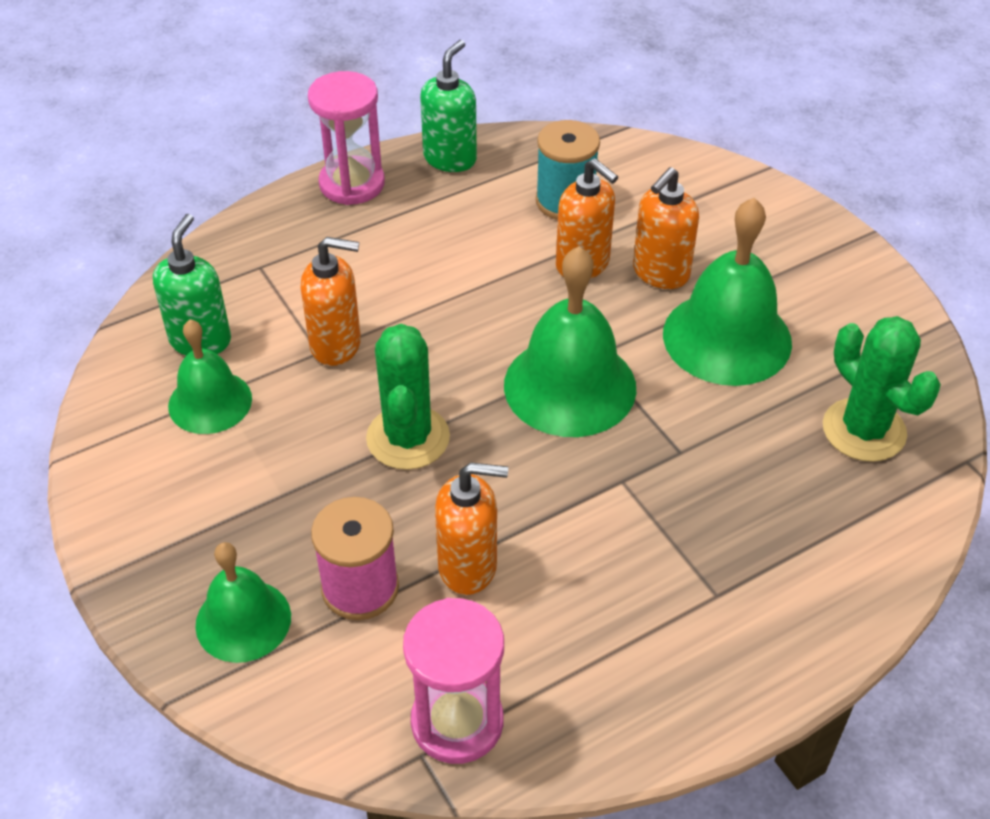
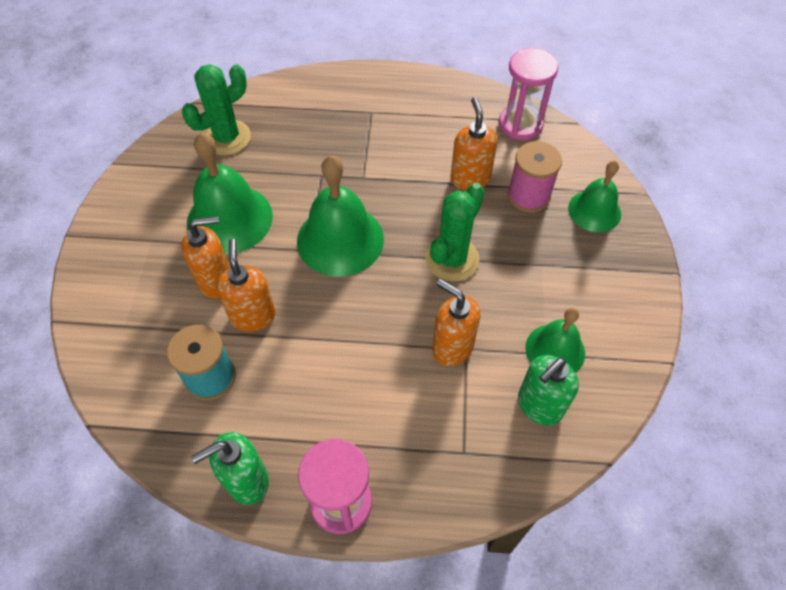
camera: 145 degrees left, 10 degrees up
orange soap dispenser [435,463,508,595] -> orange soap dispenser turned 45 degrees clockwise [451,97,498,190]
green cactus [823,316,941,462] -> green cactus turned 45 degrees clockwise [182,64,251,155]

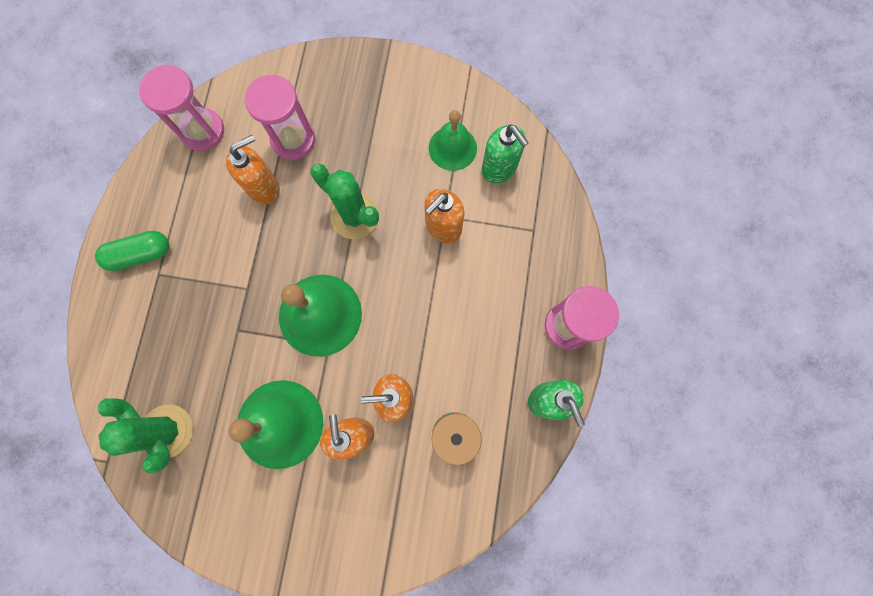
camera: 85 degrees left, 20 degrees up
orange soap dispenser [451,97,498,190] -> orange soap dispenser turned 150 degrees clockwise [226,135,280,205]
pink spool [507,141,562,213] -> pink hourglass [245,75,315,160]
green bell [568,161,621,232] -> none
none -> green capsule [95,230,169,271]

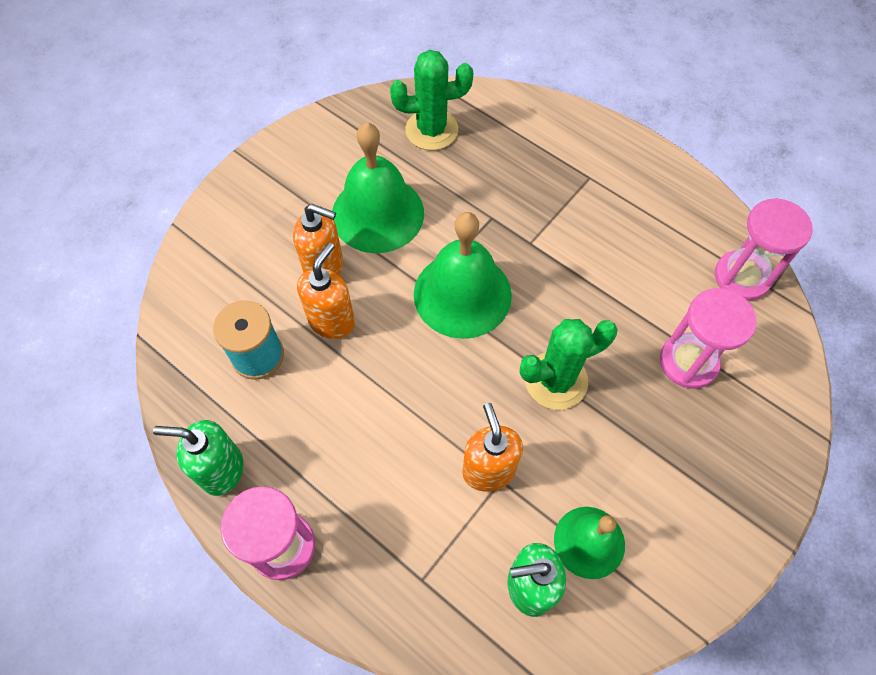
camera: 120 degrees right, 15 degrees down
green capsule [95,230,169,271] -> none
orange soap dispenser [226,135,280,205] -> none

